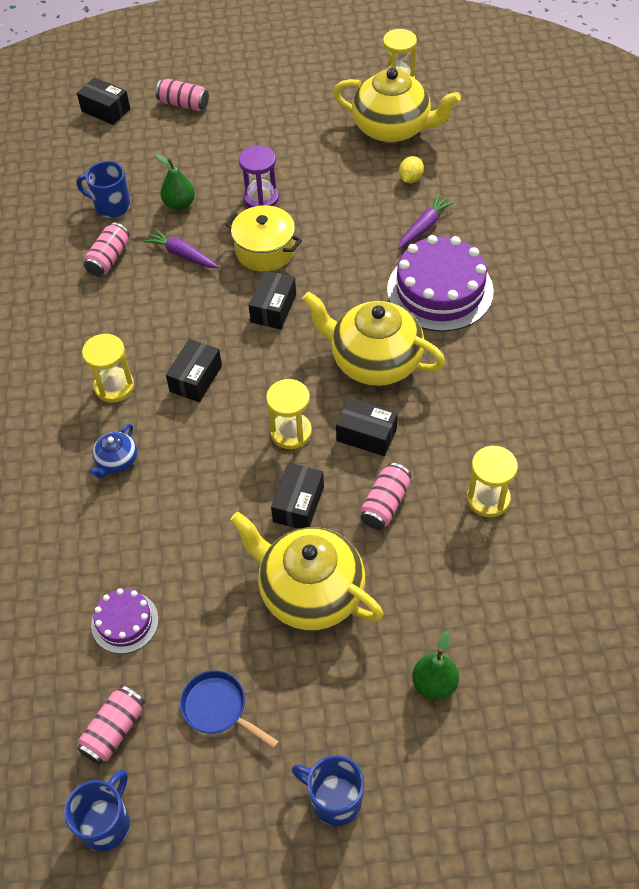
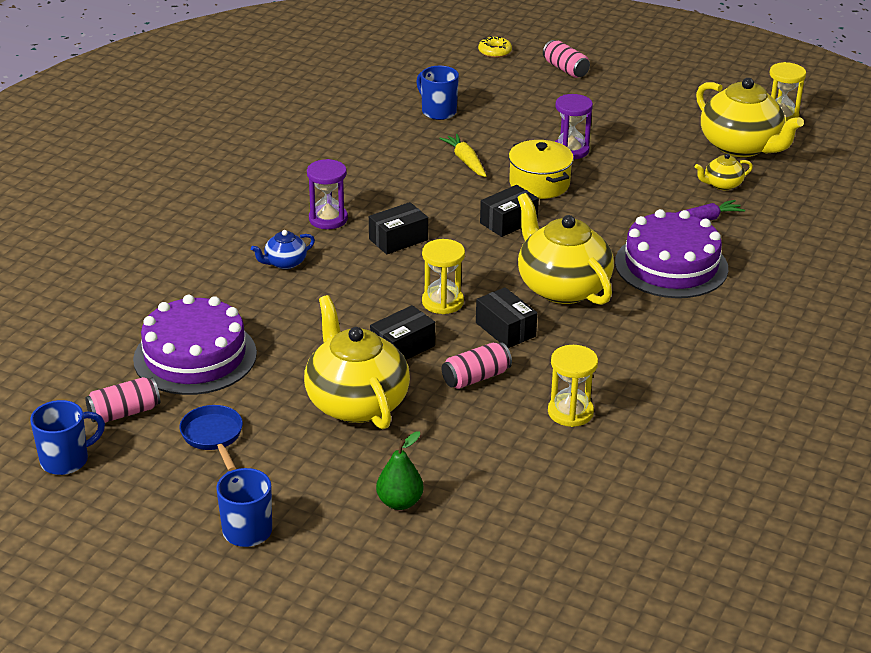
camera: 30 degrees right, 20 degrees down
black box [77,77,130,125] -> yellow donut [478,36,512,58]
yellow hourglass [82,334,134,403] -> purple hourglass [307,159,348,229]
pink can [84,223,130,277] -> none
purple cake [91,588,159,654] -> purple cake [133,295,257,395], size x1.91
purple carrot [142,228,219,268] -> yellow carrot [439,134,486,177]
green pear [155,154,195,210] -> none
yellow lemon [399,156,424,183] -> yellow teapot [695,153,753,190]

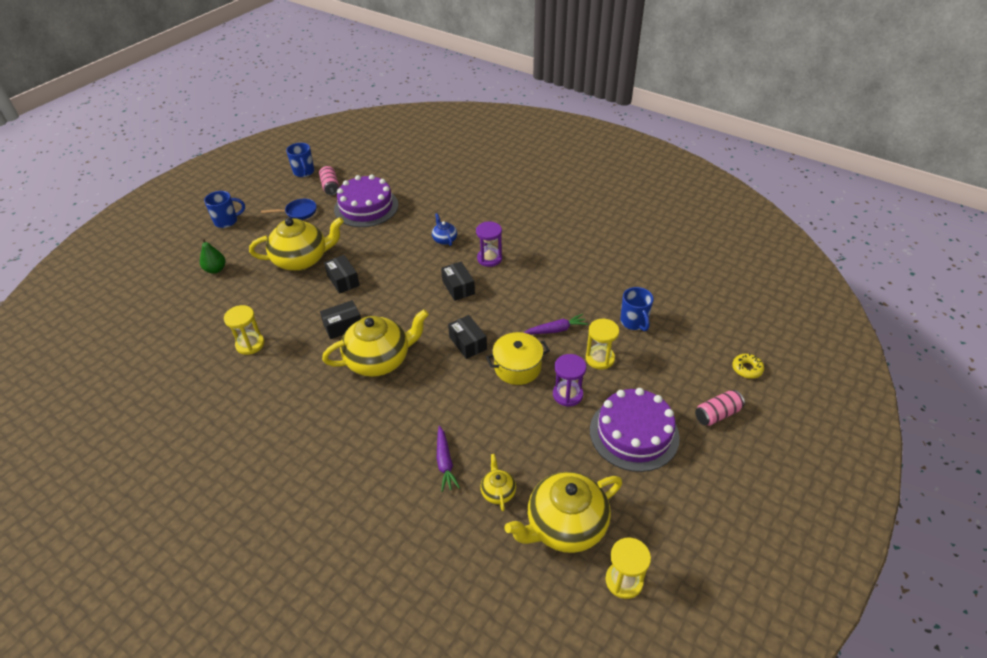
camera: 100 degrees right, 10 degrees up
blue mug [416,66,459,120] -> blue mug turned 105 degrees clockwise [620,287,654,331]
yellow hourglass [422,239,465,314] -> yellow hourglass moved to [586,319,619,369]
yellow carrot [439,134,486,177] -> purple carrot [524,314,588,334]
pink can [442,342,512,389] -> none
purple cake [615,209,728,298] -> purple cake moved to [590,388,680,472]

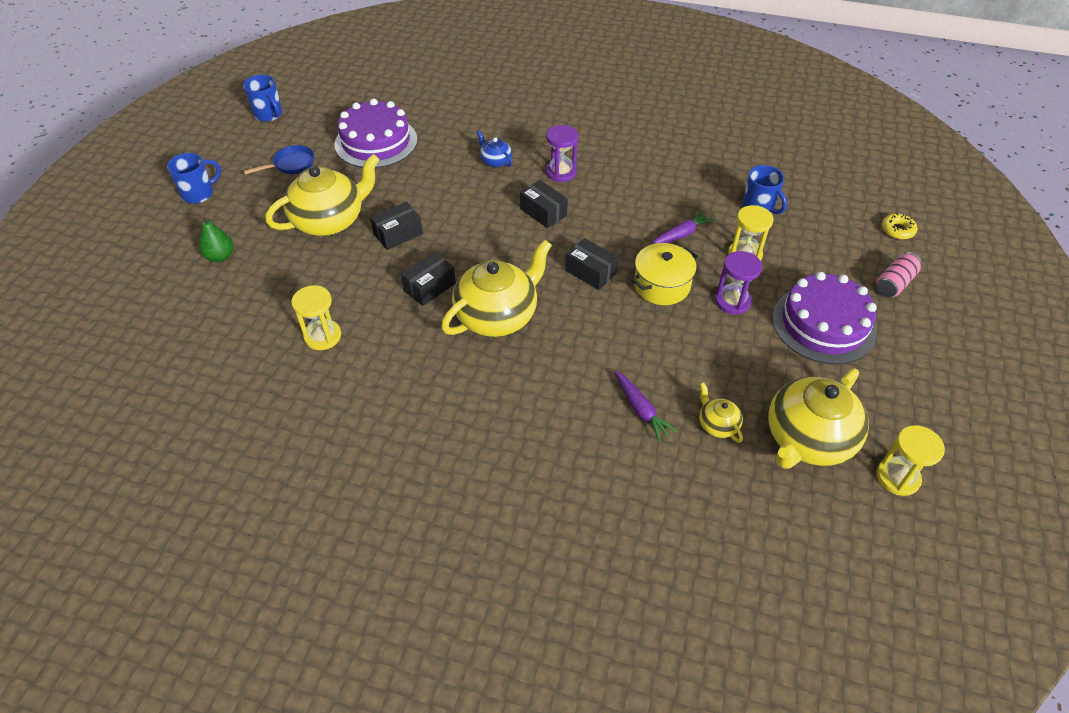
camera: 20 degrees left, 5 degrees up
pink can [319,166,339,195] -> none
black box [324,255,360,294] -> black box turned 75 degrees counterclockwise [370,202,423,250]

